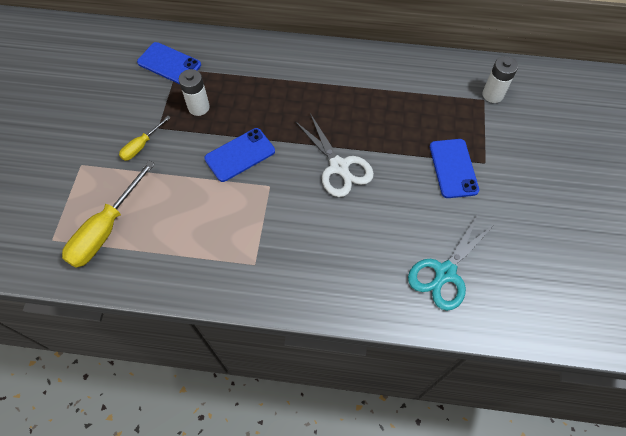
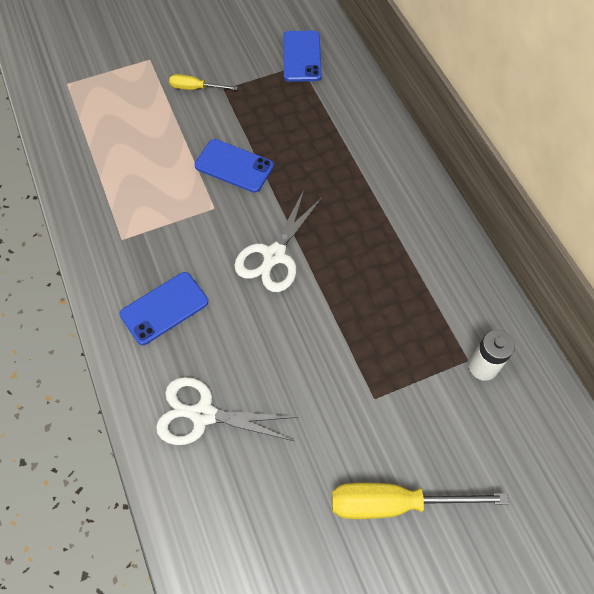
camera: 60 degrees right, 0 degrees up
yellow screwdriver [62,161,155,268] -> yellow screwdriver moved to [332,483,509,519]
white battery [179,69,210,116] -> none
turquoise scissors [408,214,496,311] -> white scissors [156,377,299,445]
blue phone [430,139,479,198] -> blue phone moved to [120,272,208,345]

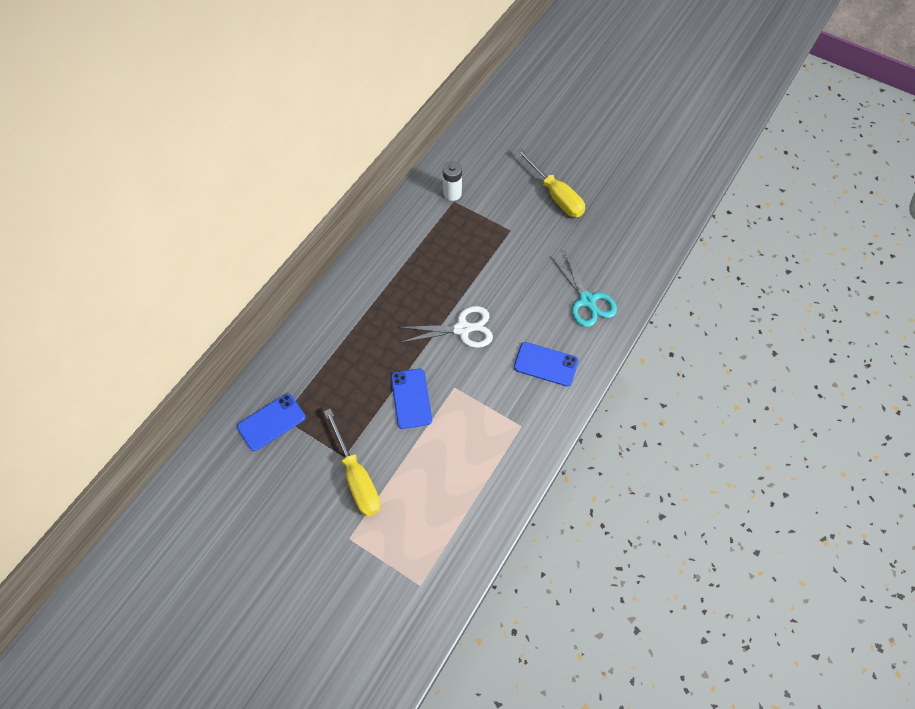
camera: 125 degrees left, 0 degrees up
white scissors [156,377,299,445] -> turquoise scissors [550,250,617,327]
yellow screwdriver [169,74,238,90] -> yellow screwdriver [324,409,381,517], size x1.85

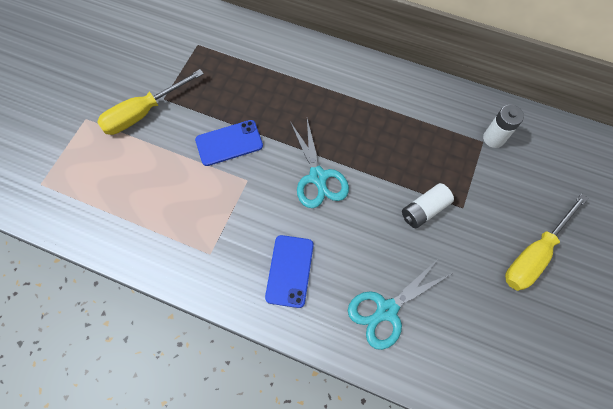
camera: 80 degrees right, 5 degrees up
blue phone [237,394,306,451] -> none
white scissors [399,306,493,348] -> turquoise scissors [291,119,349,208]
none -> white battery [402,183,454,228]

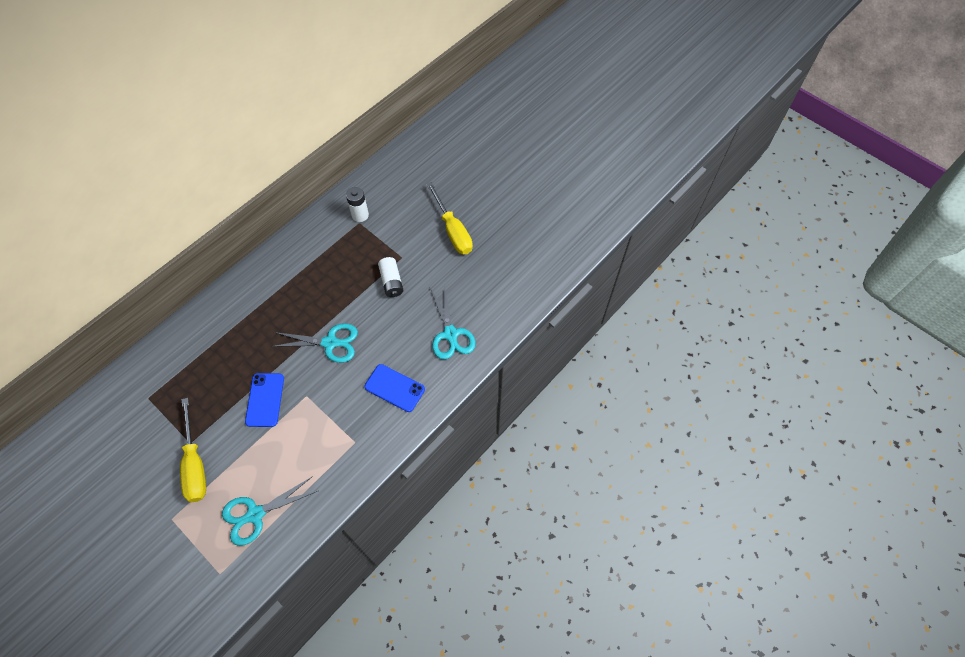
camera: 70 degrees left, 5 degrees down
none -> turquoise scissors [222,476,318,546]

